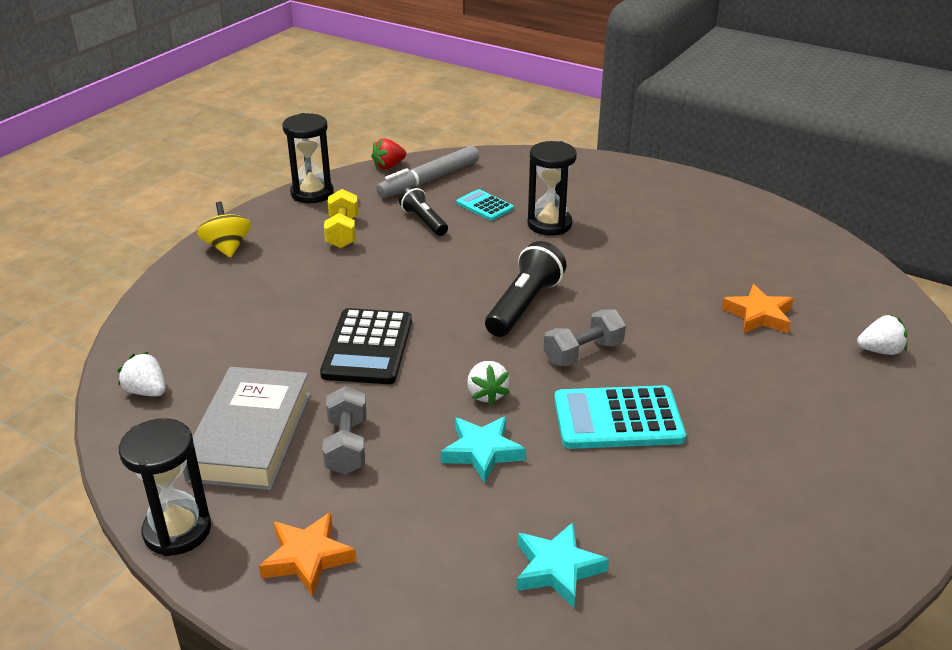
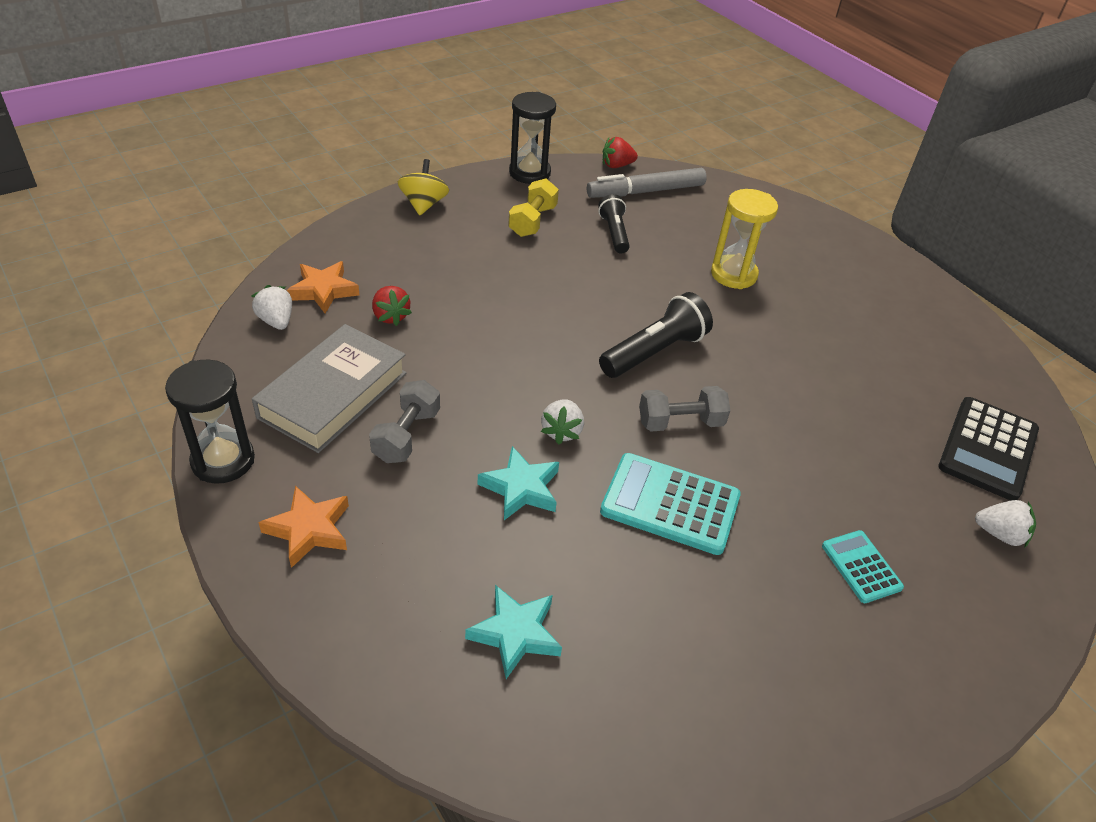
camera: 20 degrees right, 10 degrees up
black calculator [320,308,412,384] -> black calculator moved to [939,397,1039,501]
turquoise calculator [456,189,514,221] -> turquoise calculator moved to [822,530,904,603]
black hourglass [527,141,577,236] -> yellow hourglass [711,189,778,289]
orange star [722,284,794,333] -> orange star moved to [287,261,359,314]
none -> red strawberry [372,286,412,326]

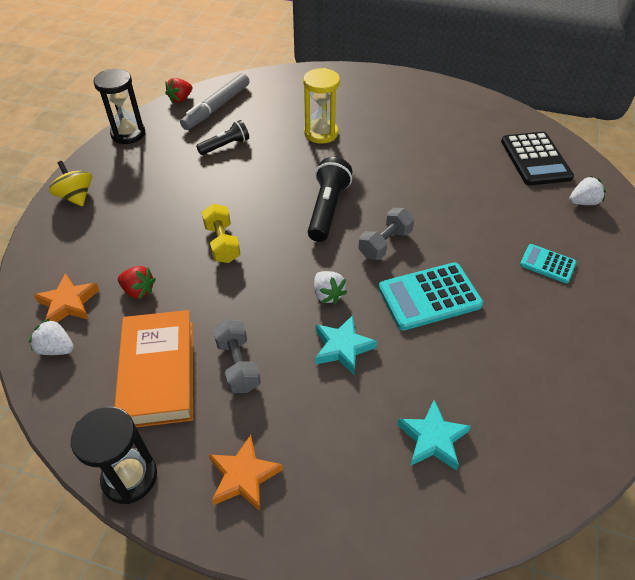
camera: 35 degrees left, 5 degrees up
grey book [252,324,407,453] -> orange book [114,310,193,427]
yellow dumbbell [508,179,559,237] -> yellow dumbbell moved to [202,204,240,263]
black flashlight [598,194,630,253] -> black flashlight turned 105 degrees clockwise [196,120,249,155]

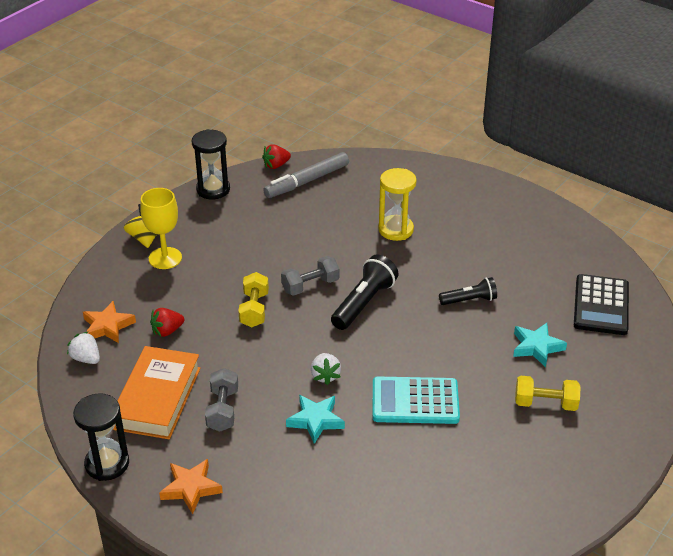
camera: 20 degrees right, 10 degrees down
red strawberry [118,266,156,299] -> red strawberry turned 105 degrees clockwise [150,308,184,337]
black flashlight [196,120,249,155] -> black flashlight moved to [439,277,497,305]
grey dumbbell [358,208,414,260] -> grey dumbbell moved to [281,256,339,296]
turquoise star [397,400,471,470] -> turquoise star moved to [513,323,567,367]
turquoise calculator [520,244,577,283] -> yellow dumbbell [515,375,581,411]
white strawberry [569,176,606,205] -> none
none -> yellow goblet [140,188,182,269]

